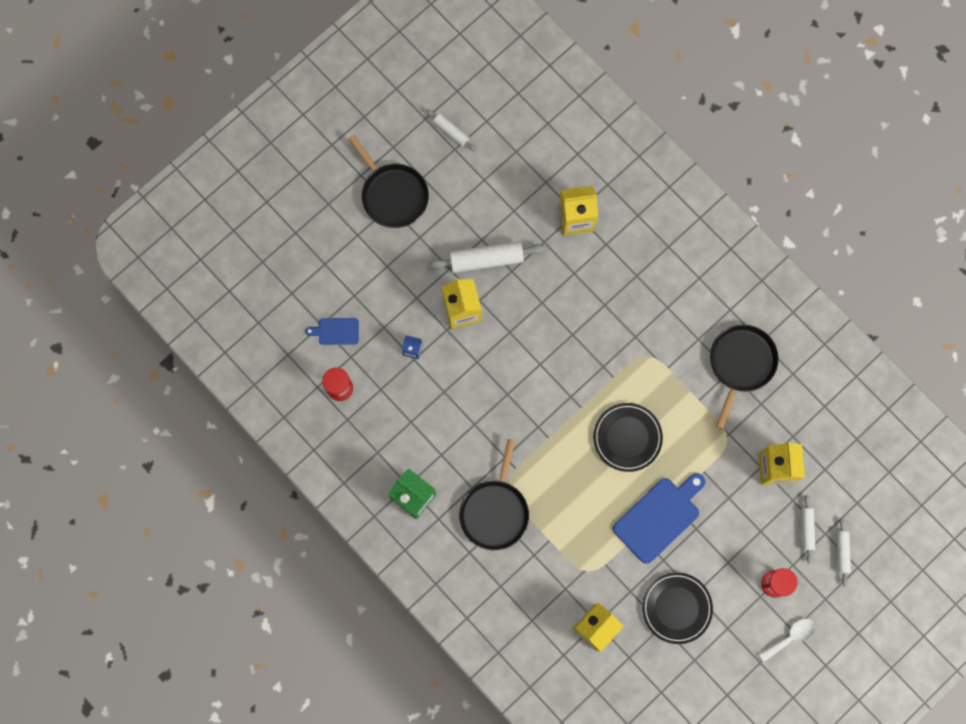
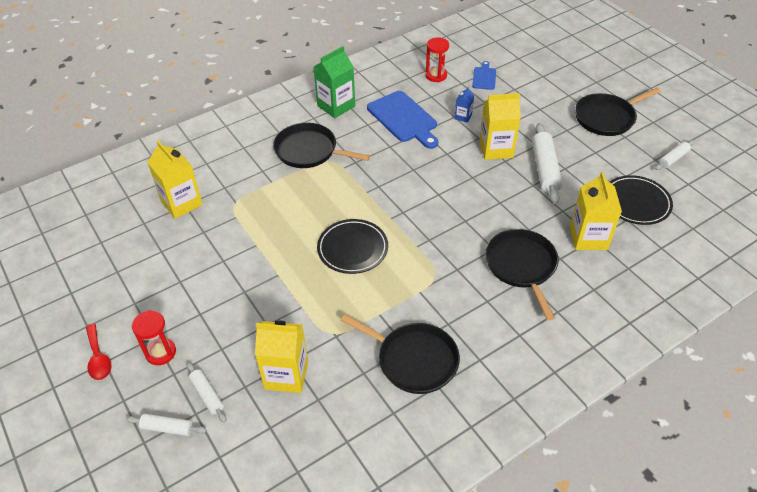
camera: 100 degrees right, 30 degrees down
blue cutting board [613,473,705,564] -> blue cutting board moved to [367,91,438,149]
black plate [642,572,713,644] -> black plate moved to [610,175,673,225]
white spoon [758,619,815,662] -> red spoon [86,324,112,380]
white rolling pin [801,495,815,564] -> white rolling pin turned 45 degrees clockwise [187,362,226,423]
none -> black pan [485,229,559,320]

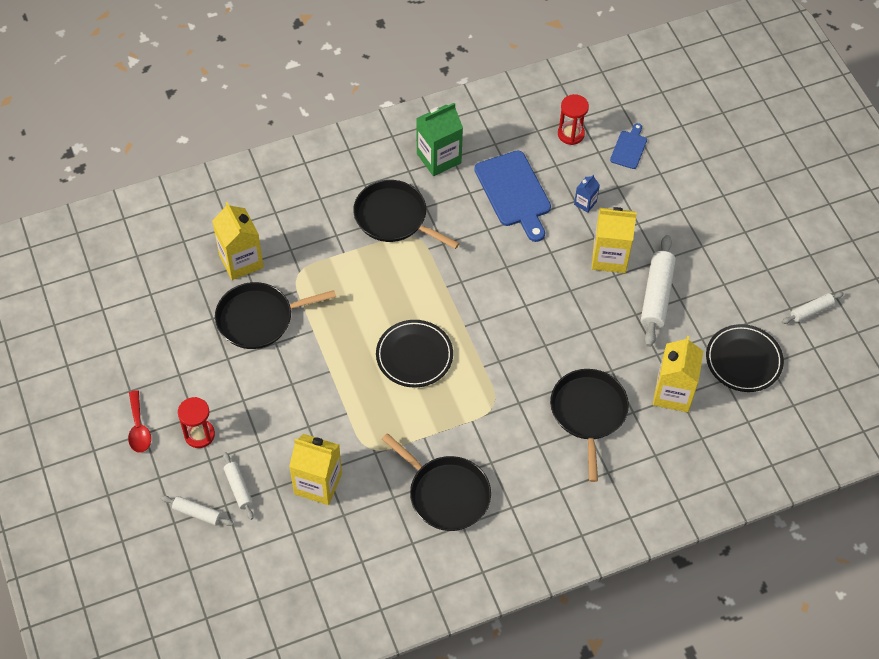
camera: 10 degrees right, 10 degrees up
black pan [575,88,661,136] -> black pan moved to [215,282,336,349]

